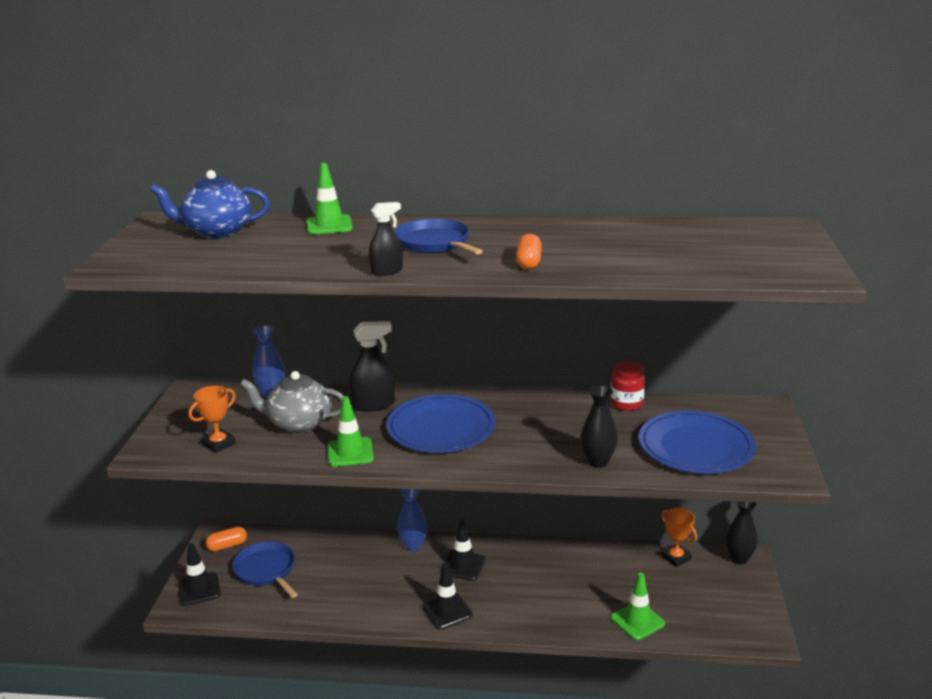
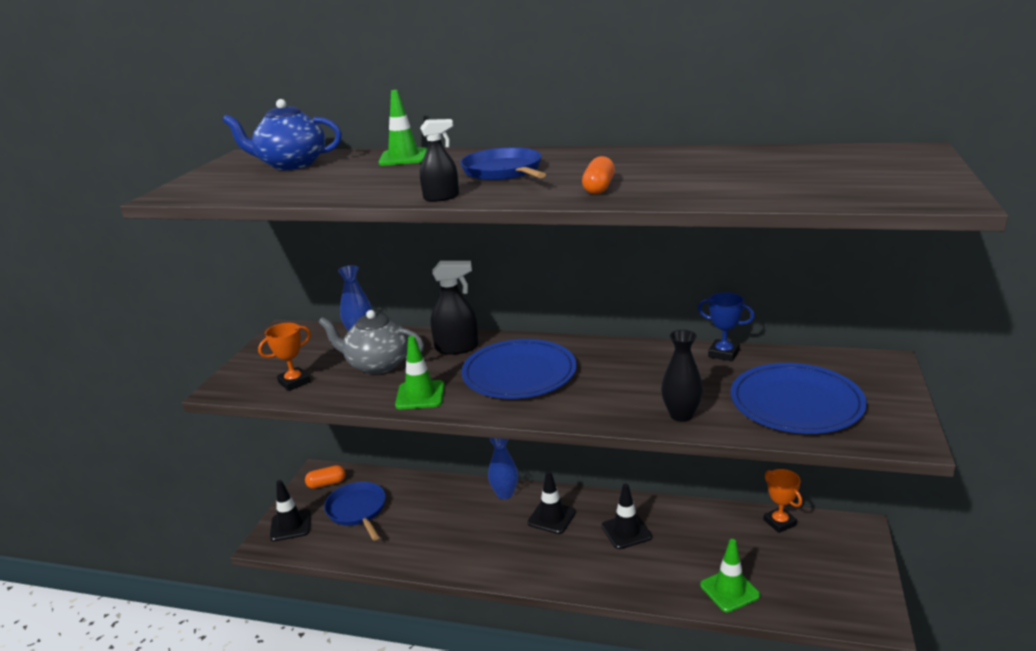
camera: 10 degrees right, 0 degrees up
black traffic cone [422,564,473,630] -> black traffic cone moved to [601,483,652,549]
red jar [610,361,645,411] -> blue trophy [698,292,755,361]
black vase [726,502,758,565] -> none

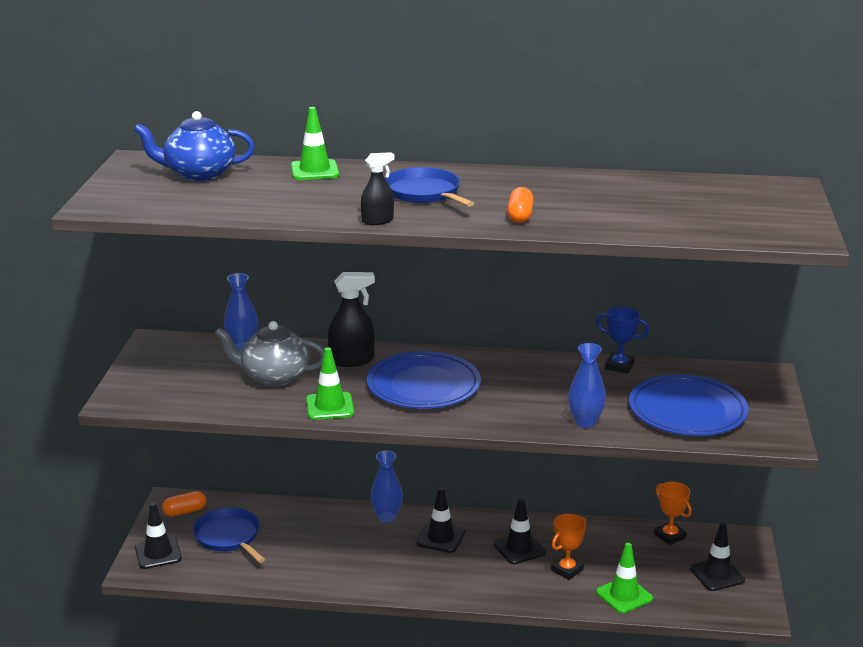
camera: 10 degrees left, 0 degrees up
orange trophy [258,323,311,391] -> orange trophy moved to [551,514,586,580]
black vase [661,330,703,422] -> blue vase [568,343,606,428]
none -> black traffic cone [690,523,745,591]

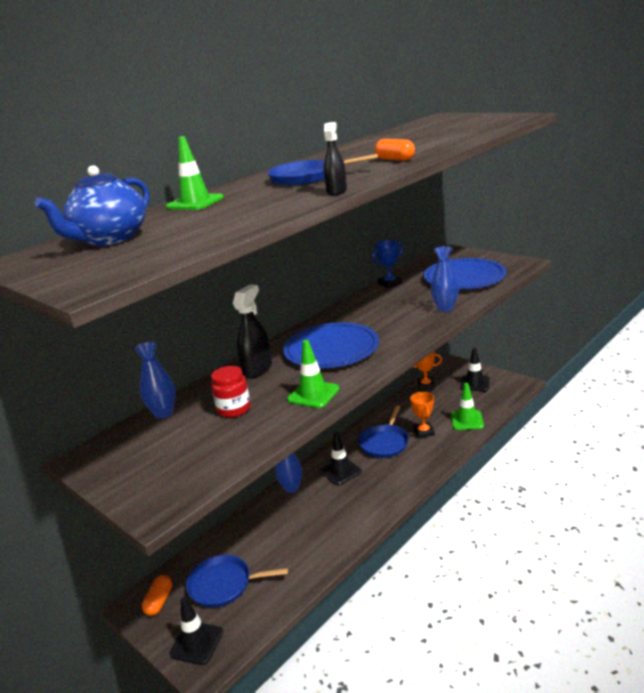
camera: 50 degrees left, 0 degrees up
grey teapot [215,321,324,386] -> red jar [211,366,250,417]
black traffic cone [494,497,546,564] -> blue pan [358,405,409,458]

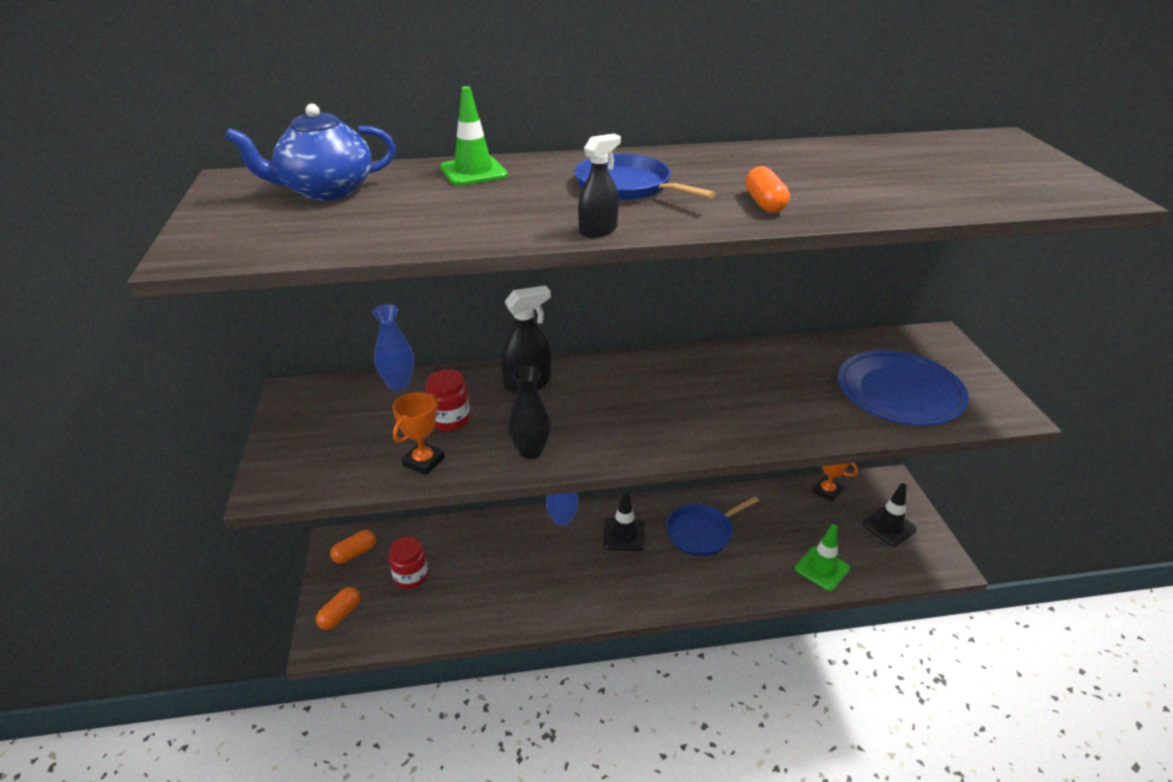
camera: 35 degrees right, 10 degrees up
black traffic cone [169,597,223,665] -> orange capsule [316,587,360,630]
blue pan [186,555,288,608] -> red jar [389,537,428,589]
blue plate [283,322,379,369] -> none
green traffic cone [287,340,340,408] -> black vase [507,366,551,459]
blue trophy [372,240,404,288] -> none
orange trophy [410,392,435,439] -> orange trophy moved to [392,392,445,475]
blue vase [431,246,459,312] -> none

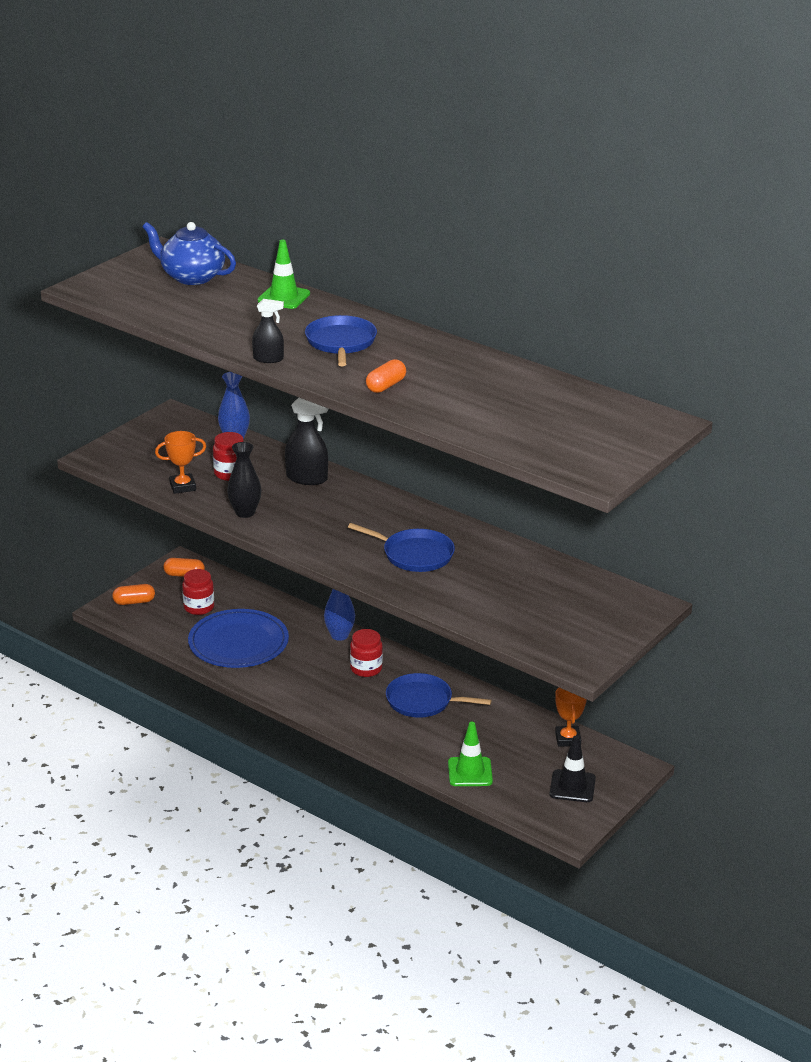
camera: 45 degrees right, 5 degrees down
black traffic cone [603,491,645,551] -> red jar [350,629,383,677]
blue plate [838,350,969,426] -> blue plate moved to [188,609,289,668]
none -> blue pan [348,523,455,572]

